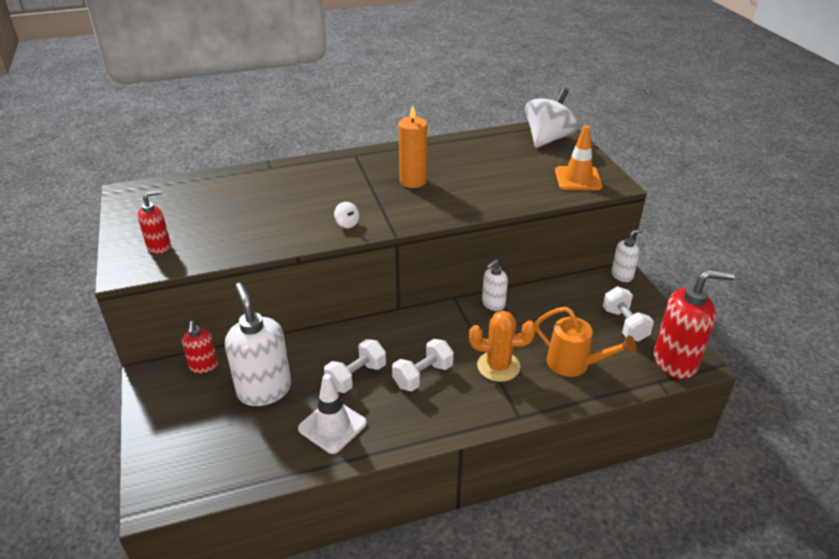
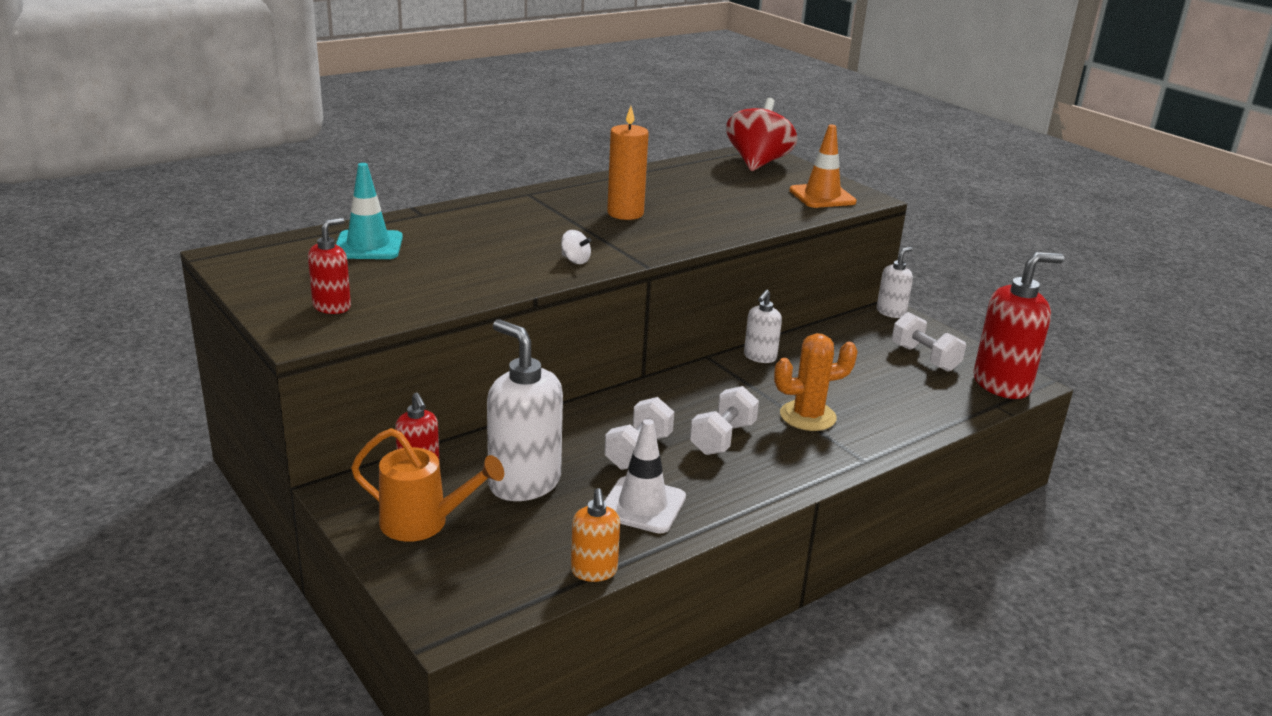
camera: 20 degrees left, 10 degrees down
white spinning top [525,88,578,148] -> red spinning top [726,98,797,171]
orange watering can [535,307,636,377] -> orange watering can moved to [351,428,504,542]
none -> turquoise traffic cone [336,163,403,259]
none -> orange soap dispenser [571,488,620,582]

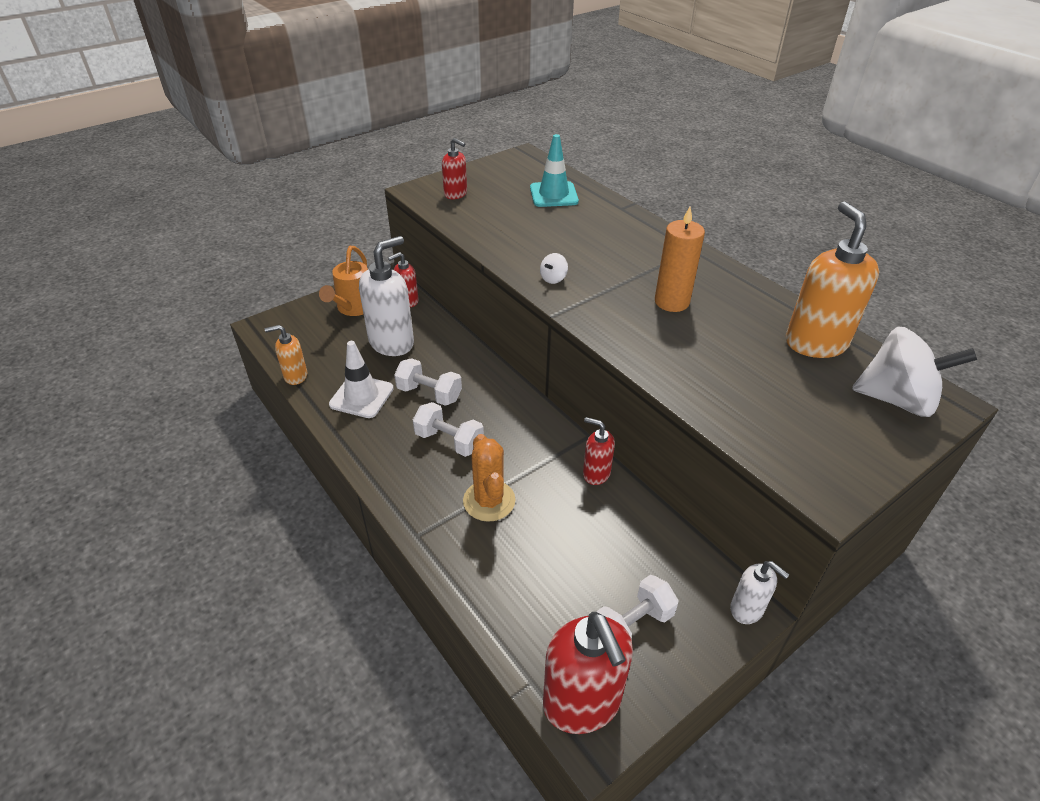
camera: 90 degrees right, 15 degrees up
red spinning top [726,98,797,171] -> white spinning top [852,326,977,417]
white soap dispenser [744,290,782,363] -> red soap dispenser [583,417,615,485]
orange traffic cone [789,125,856,208] -> none
none -> orange soap dispenser [786,202,879,358]

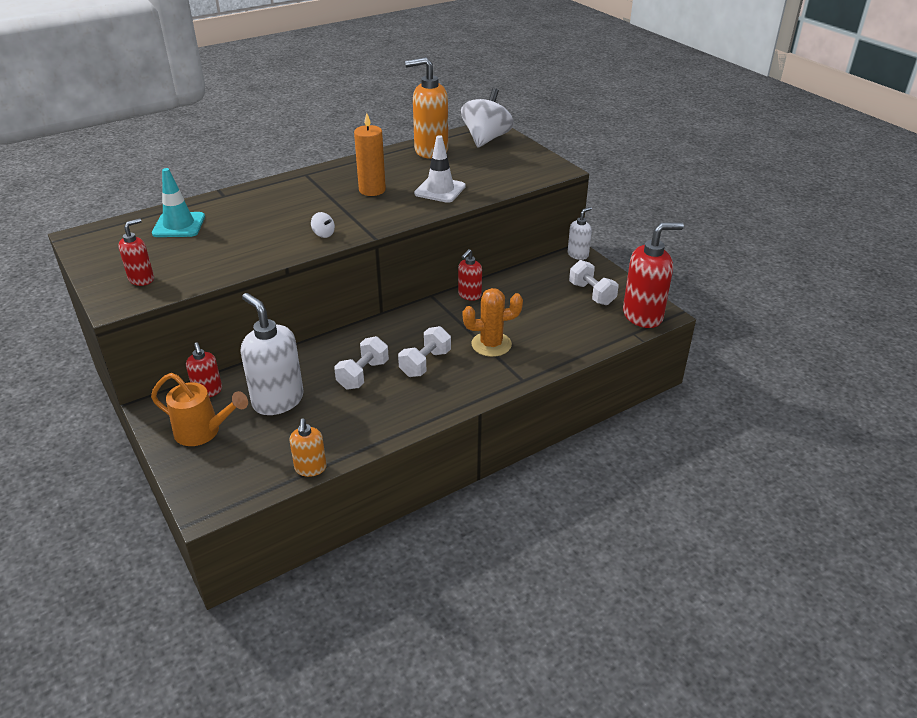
camera: 85 degrees left, 5 degrees down
white traffic cone [329,341,394,418] -> white traffic cone moved to [414,135,466,203]

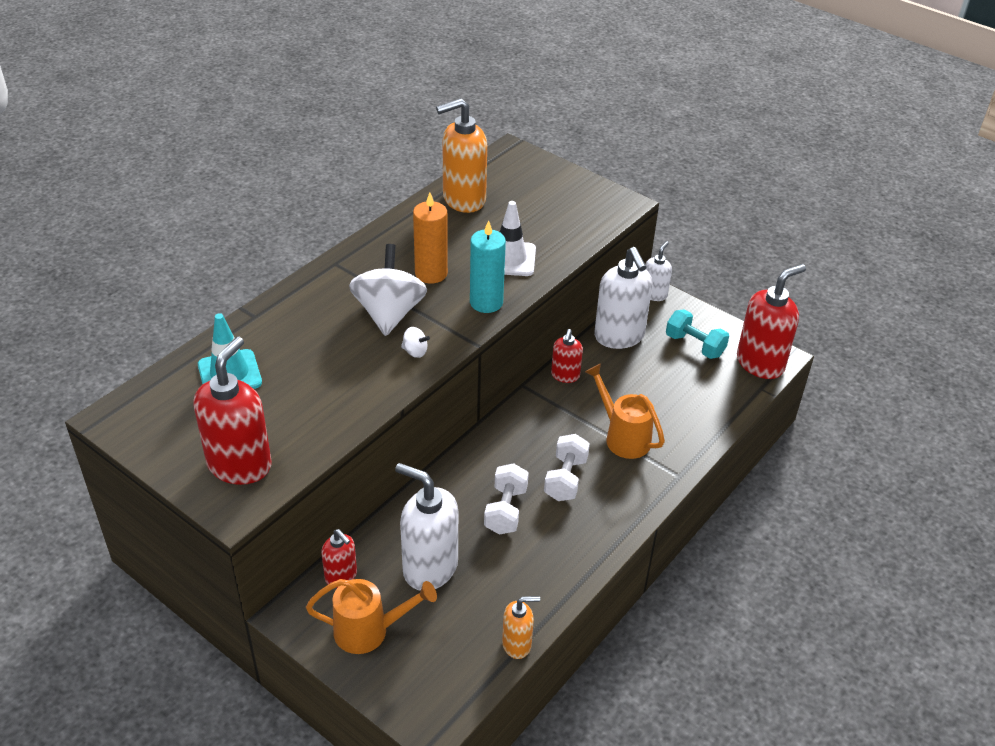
camera: 20 degrees left, 5 degrees up
red soap dispenser [118,218,154,286] -> red soap dispenser [193,337,272,485], size x1.86
orange soap dispenser [290,418,327,477] -> orange soap dispenser turned 75 degrees counterclockwise [502,596,540,659]
white spinning top [461,88,514,148] -> white spinning top moved to [349,244,427,336]
orange cactus [463,288,523,357] -> orange watering can [585,363,665,459]
white dumbbell [569,260,619,305] -> turquoise dumbbell [666,310,729,359]
none -> turquoise candle [470,220,506,313]
none -> white soap dispenser [594,247,652,349]

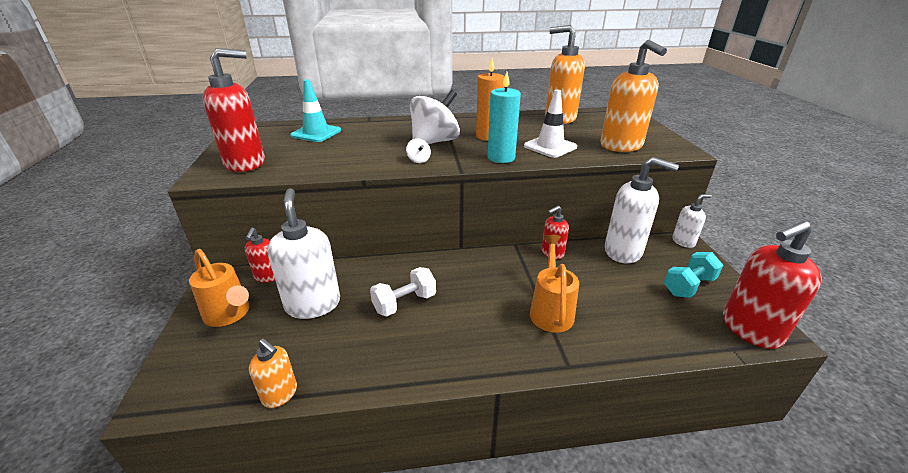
camera: 45 degrees right, 10 degrees down
white dumbbell [544,434,590,501] -> none
white soap dispenser [594,247,652,349] -> white soap dispenser turned 90 degrees counterclockwise [605,157,679,263]
turquoise dumbbell [666,310,729,359] -> turquoise dumbbell turned 60 degrees clockwise [664,252,723,298]
red soap dispenser [737,264,806,379] -> red soap dispenser turned 150 degrees clockwise [723,221,822,349]
none -> orange soap dispenser [600,40,667,152]

